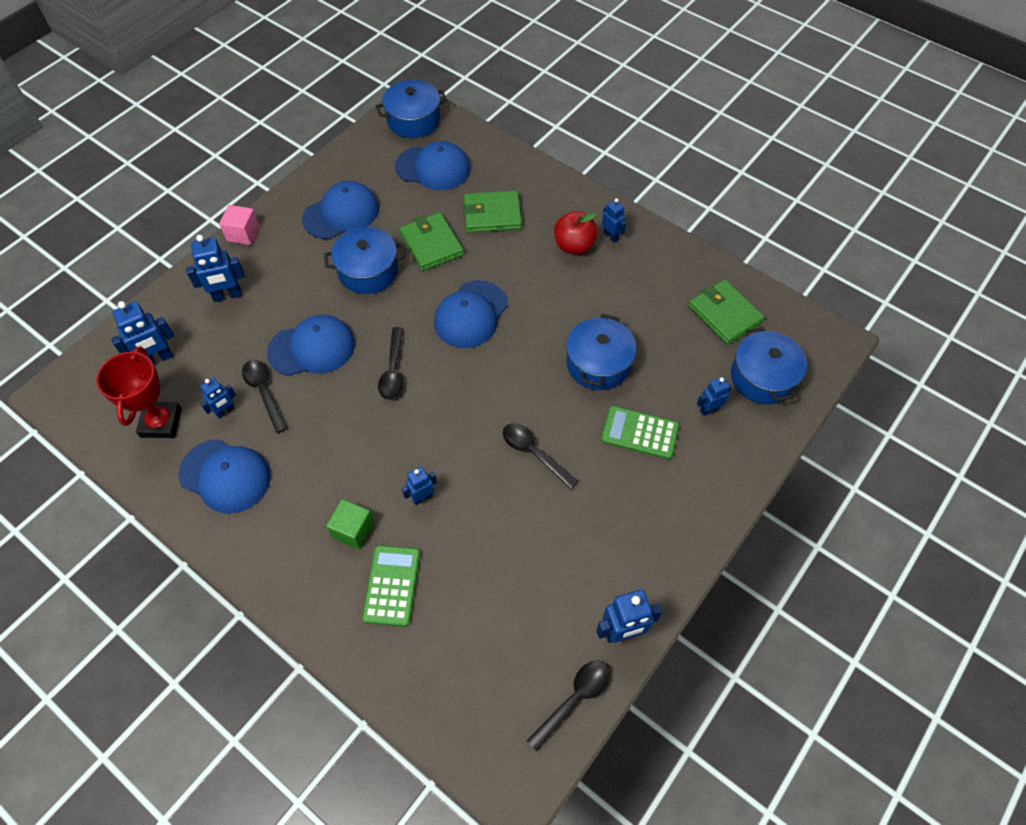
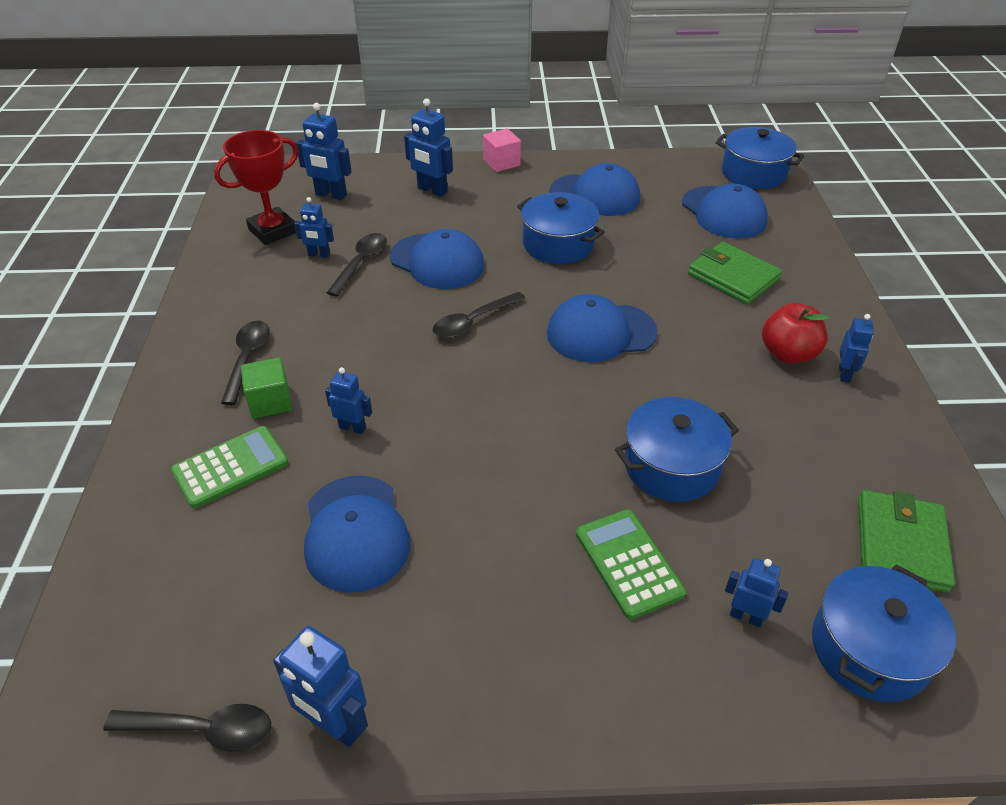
camera: 50 degrees right, 15 degrees down
blue cap [179,439,271,514] -> blue cap moved to [304,475,410,593]
green wallet [399,213,464,271] -> none
black spoon [503,423,579,489] -> black spoon moved to [221,321,270,405]

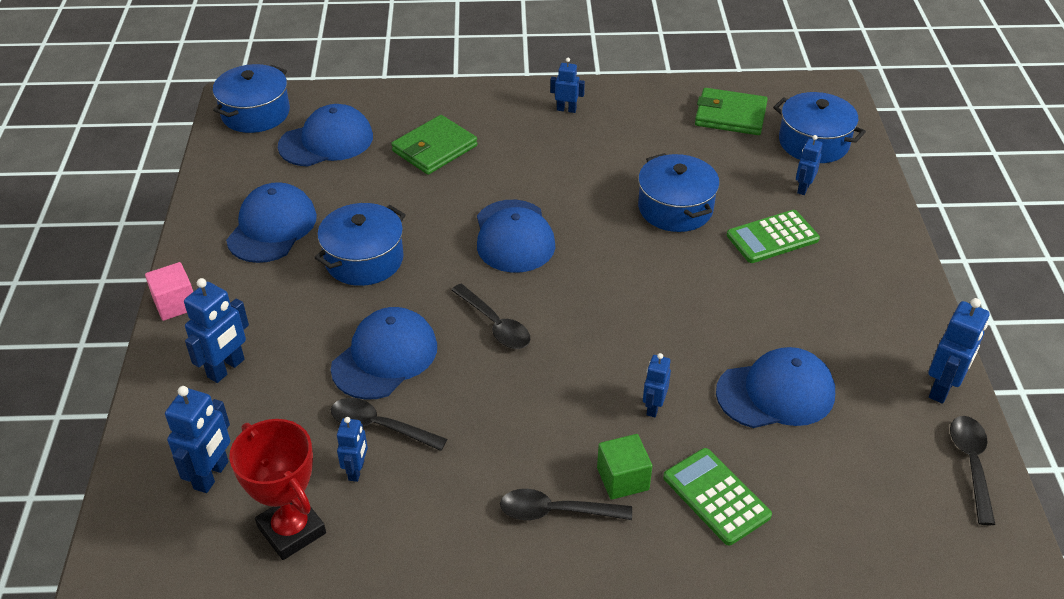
camera: 90 degrees left, 0 degrees up
red apple [762,303,829,364] -> none

